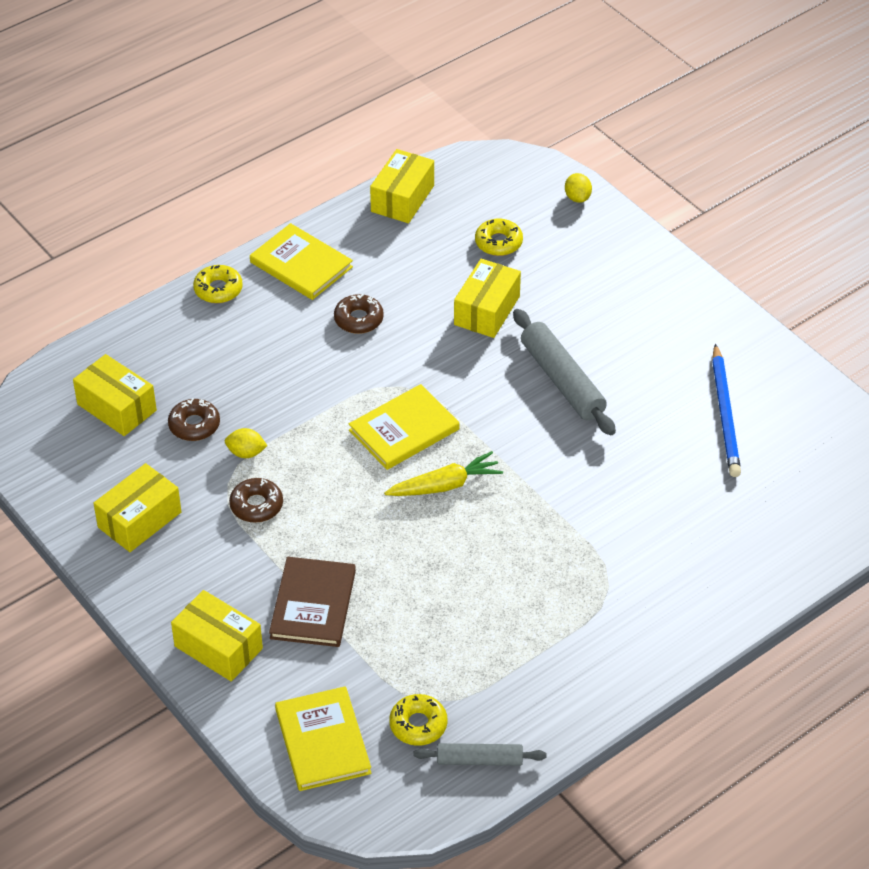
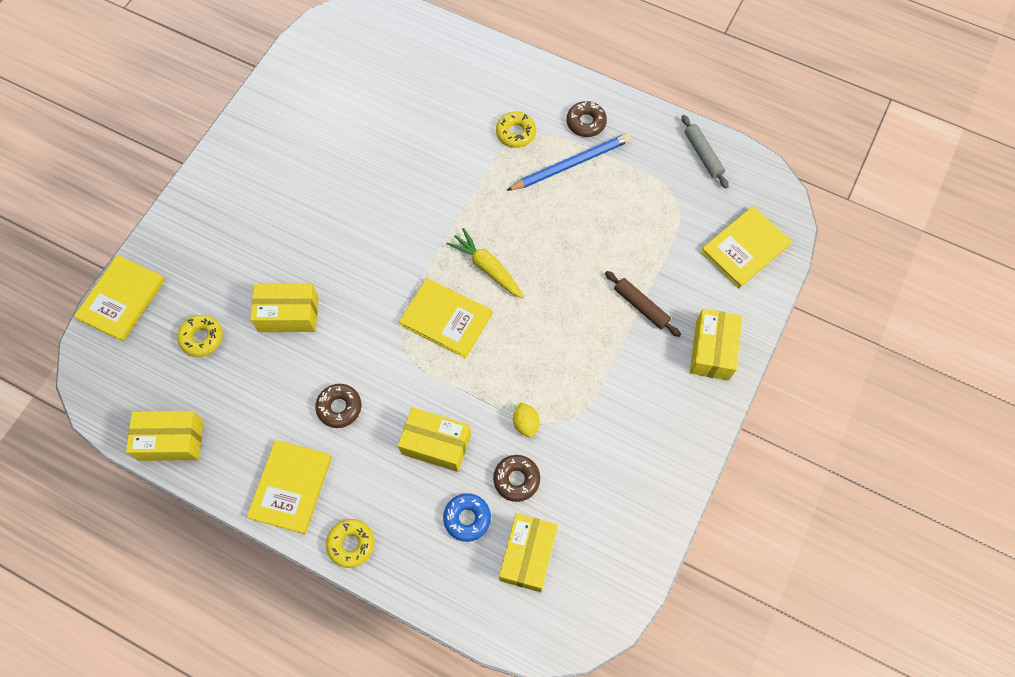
camera: 115 degrees left, 20 degrees up
yellow box [93,463,182,552] -> yellow box moved to [398,407,471,472]
brown donut [229,478,283,523] -> brown donut moved to [567,101,607,137]
brown book [269,557,356,647] -> brown rolling pin [605,271,681,337]
yellow donut [389,694,448,746] -> yellow donut moved to [496,112,536,148]
grey rolling pin [513,309,616,435] -> none
yellow lemon [565,173,592,203] -> yellow book [74,255,165,342]
blue pencil [712,344,741,477] -> blue pencil moved to [506,133,631,191]
none -> blue donut [443,493,491,542]

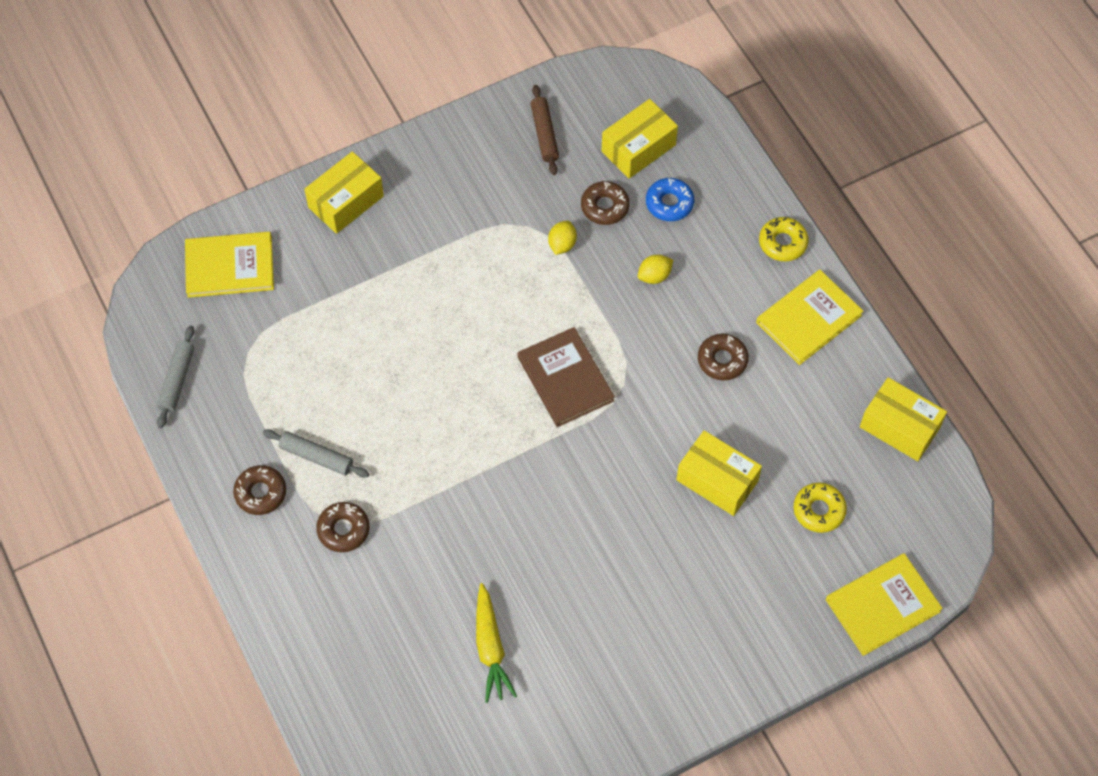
camera: 145 degrees left, 5 degrees down
yellow box [398,407,471,472] -> yellow lemon [638,255,673,284]
yellow book [399,278,492,359] -> brown book [518,327,615,427]
yellow carrot [446,228,524,299] -> yellow carrot moved to [476,583,517,703]
yellow donut [496,112,536,148] -> brown donut [316,502,370,552]
blue pencil [506,133,631,191] -> grey rolling pin [263,429,369,477]
brown rolling pin [605,271,681,337] -> brown rolling pin moved to [531,85,559,175]

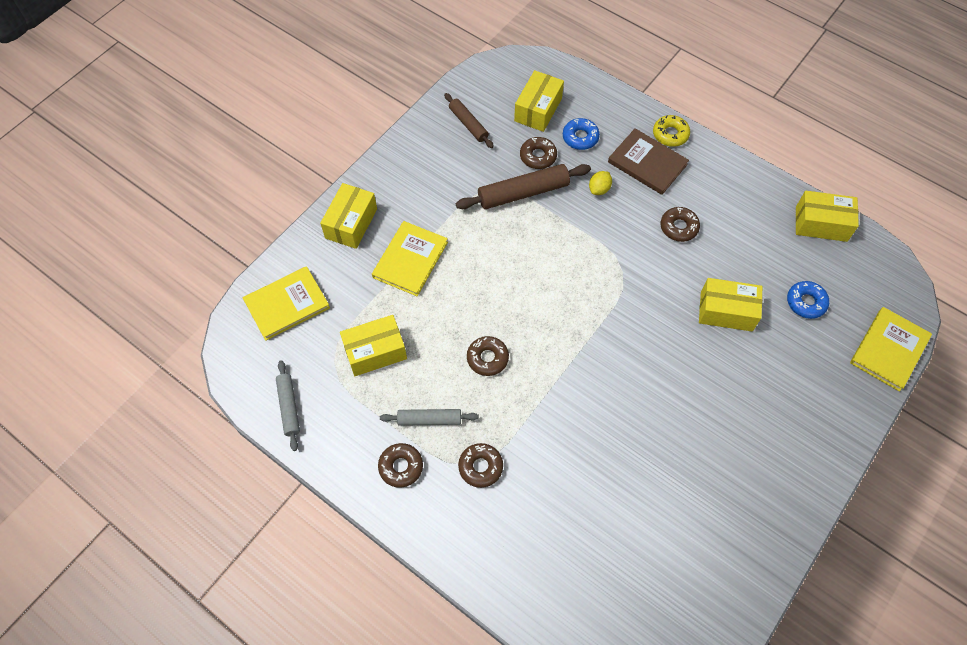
camera: 25 degrees left, 0 degrees up
yellow carrot [476,583,517,703] -> none
brown book [518,327,615,427] -> brown book moved to [608,128,689,195]
yellow lemon [548,221,577,255] -> brown rolling pin [456,164,591,209]
yellow book [756,270,863,365] -> yellow book moved to [372,221,448,296]
yellow donut [794,483,847,533] -> blue donut [787,281,829,319]
none -> yellow box [340,315,407,376]
none -> brown donut [467,336,509,376]

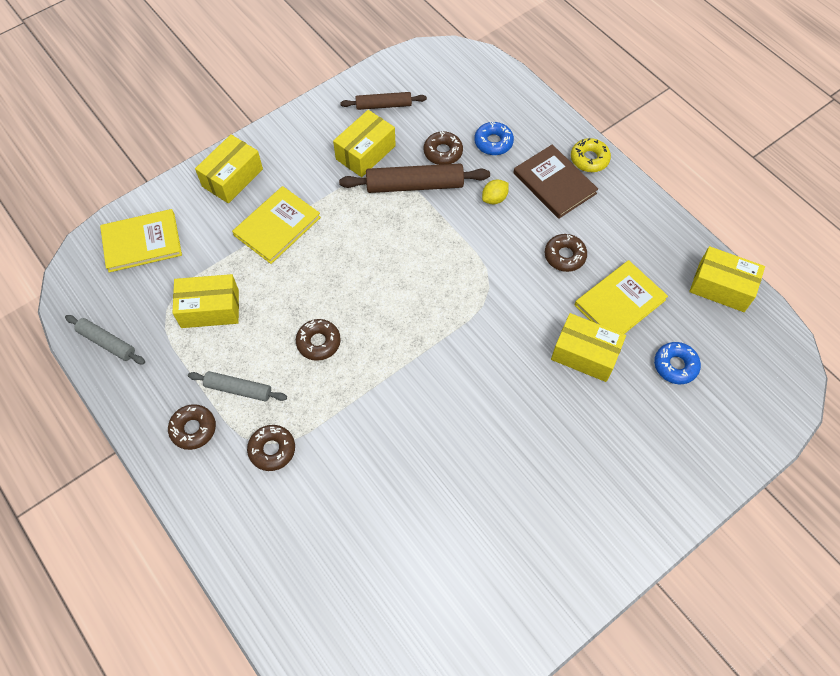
camera: 15 degrees right, 0 degrees up
grey rolling pin [276,360,300,451] -> grey rolling pin turned 60 degrees counterclockwise [65,315,145,364]
brown rolling pin [444,93,494,148] -> brown rolling pin turned 75 degrees counterclockwise [340,92,427,110]
yellow box [514,70,564,132] -> yellow box moved to [333,110,396,177]
yellow book [850,307,932,392] -> yellow book moved to [575,260,668,334]

